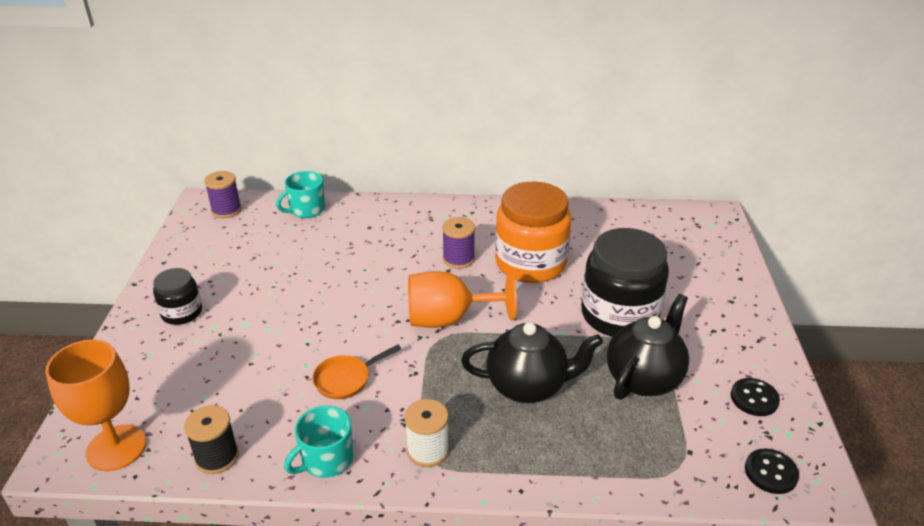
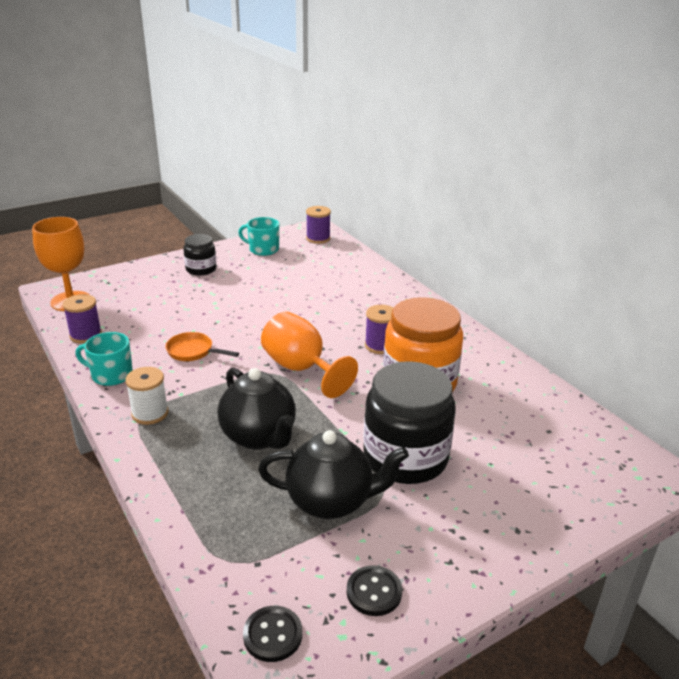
camera: 55 degrees right, 5 degrees down
black spool [184,405,239,474] -> purple spool [63,294,102,343]
turquoise mug [276,171,325,218] -> turquoise mug moved to [238,217,279,256]

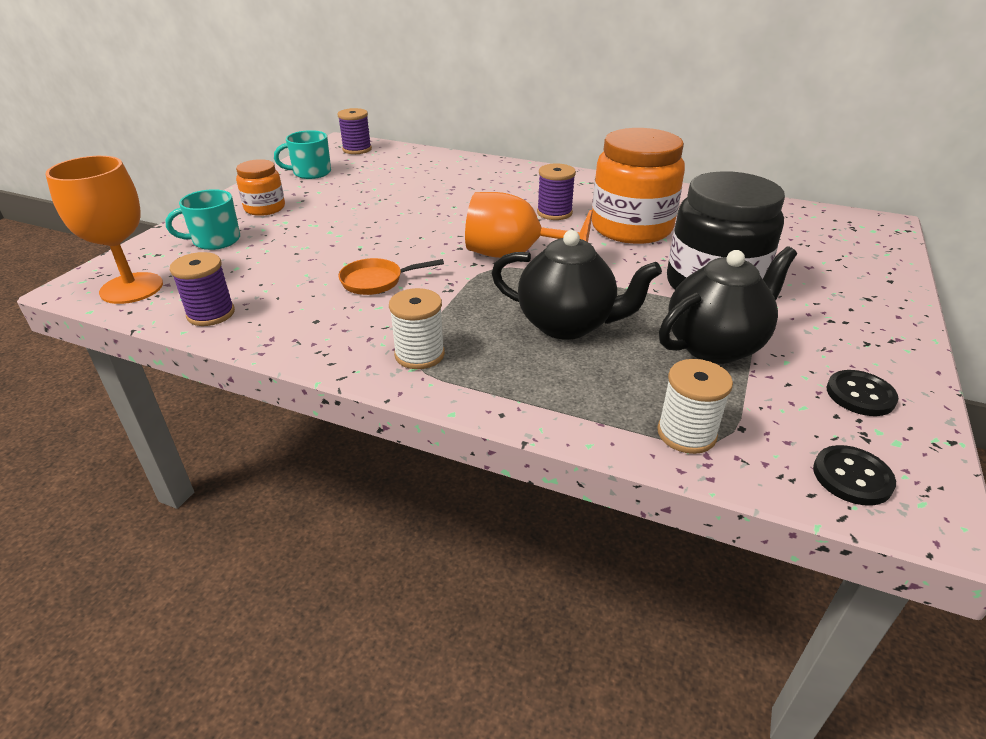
camera: 35 degrees left, 5 degrees up
turquoise mug [76,332,133,386] -> turquoise mug moved to [165,189,240,250]
black jar [183,234,216,276] -> orange jar [236,159,285,216]
none -> white spool [657,359,733,454]

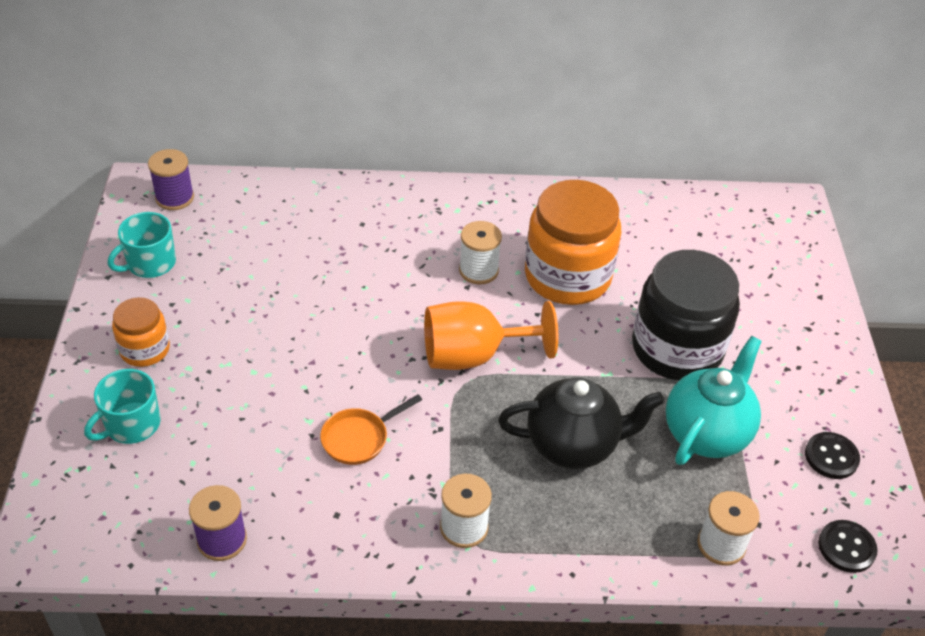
camera: 25 degrees left, 10 degrees up
orange goblet [45,156,163,304] -> none
purple spool [537,163,576,220] -> white spool [459,221,502,285]
black teapot [659,246,797,364] -> turquoise teapot [666,336,762,465]

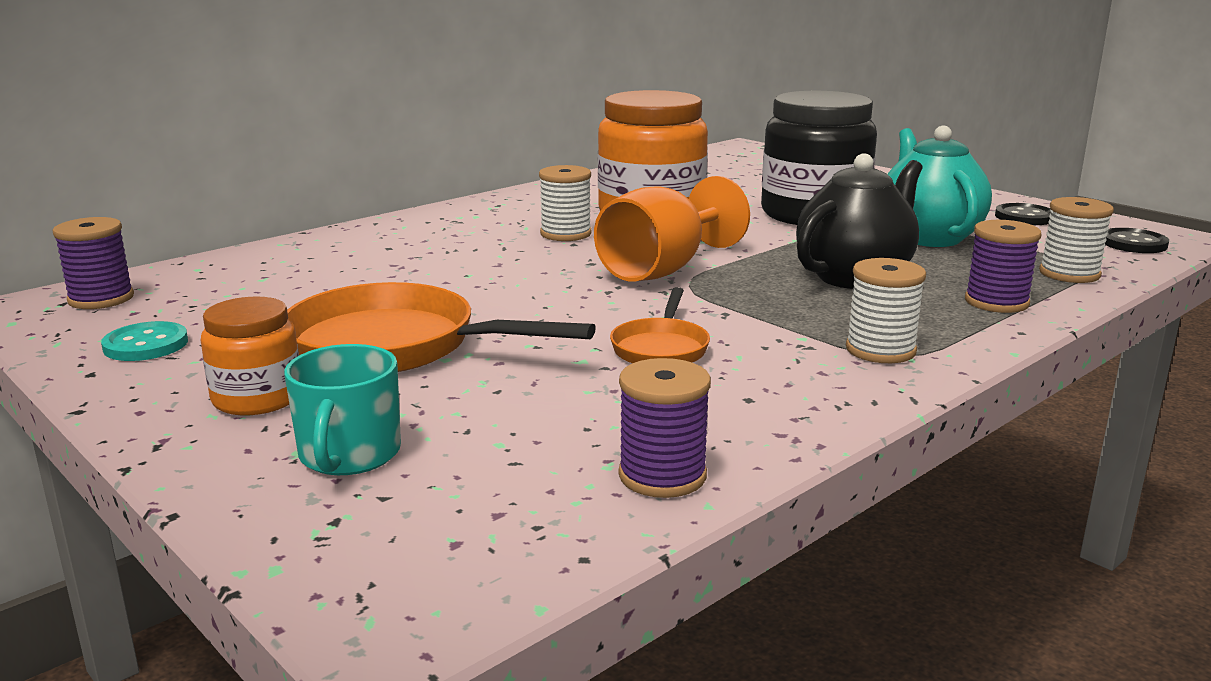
camera: 40 degrees left, 25 degrees down
turquoise mug [108,212,176,278] -> turquoise button [101,321,188,361]
none -> orange pan [287,282,596,372]
none -> purple spool [965,220,1042,313]

